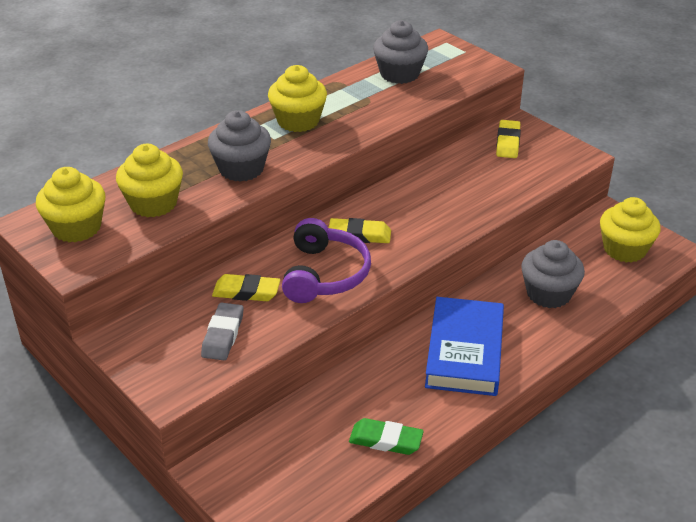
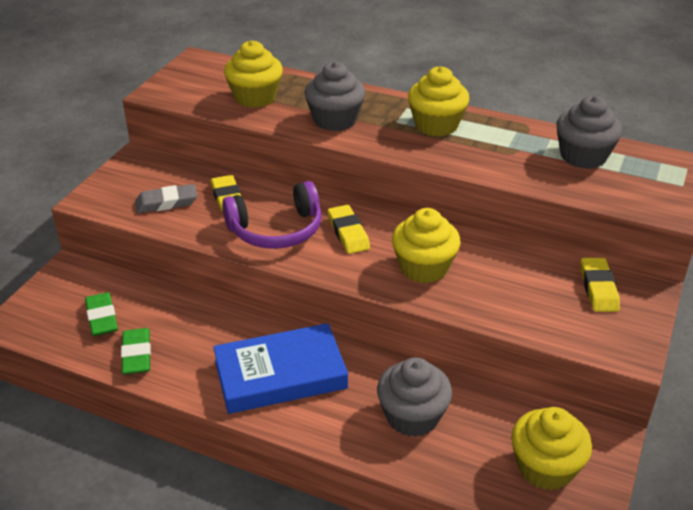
camera: 65 degrees right, 0 degrees up
yellow cupcake [36,167,105,242] -> yellow cupcake moved to [392,208,461,283]
yellow eraser [496,120,521,158] -> yellow eraser turned 75 degrees counterclockwise [581,258,620,312]
none -> green eraser [85,292,118,336]

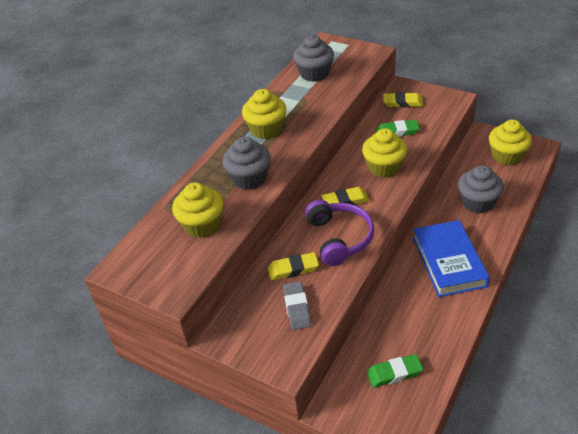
camera: 80 degrees left, 5 degrees up
green eraser [121,328,151,374] -> green eraser moved to [376,120,420,137]

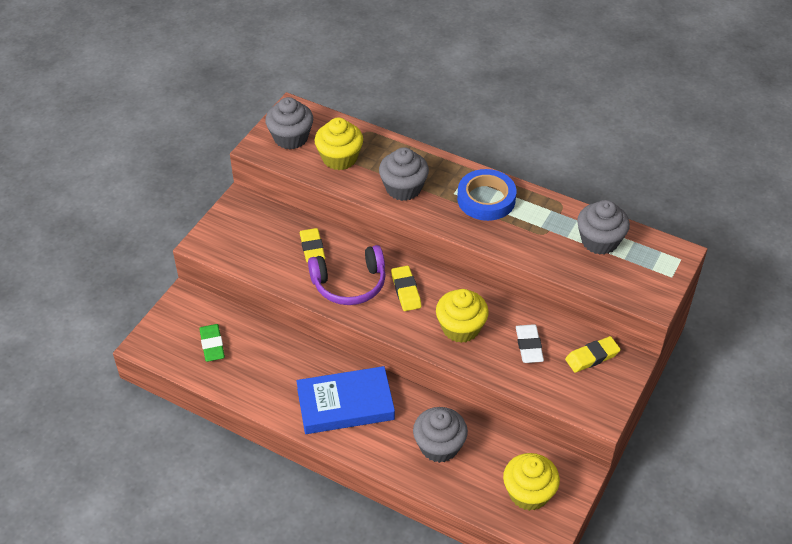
camera: 85 degrees right, 5 degrees up
yellow cupcake [242,89,286,139] -> blue tape [457,169,517,221]
grey eraser [283,281,311,330] -> none
green eraser [376,120,420,137] -> white eraser [516,324,544,363]
yellow eraser [383,92,423,107] -> yellow eraser turned 60 degrees clockwise [565,336,621,373]
none -> grey cupcake [265,97,313,150]

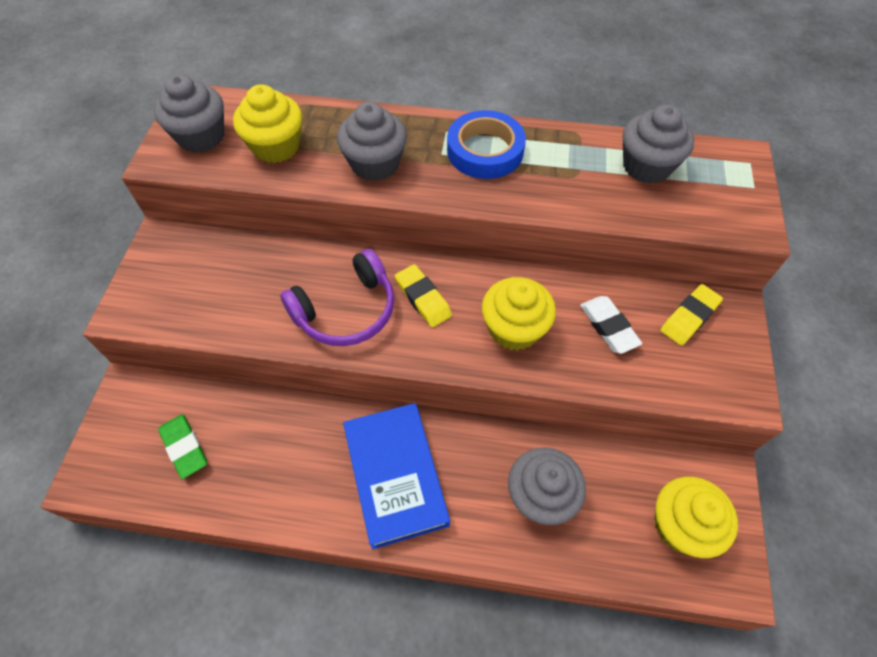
camera: 20 degrees left, 10 degrees up
blue book [296,366,395,434] -> blue book turned 75 degrees counterclockwise [343,403,450,549]
yellow eraser [299,228,325,263] -> none

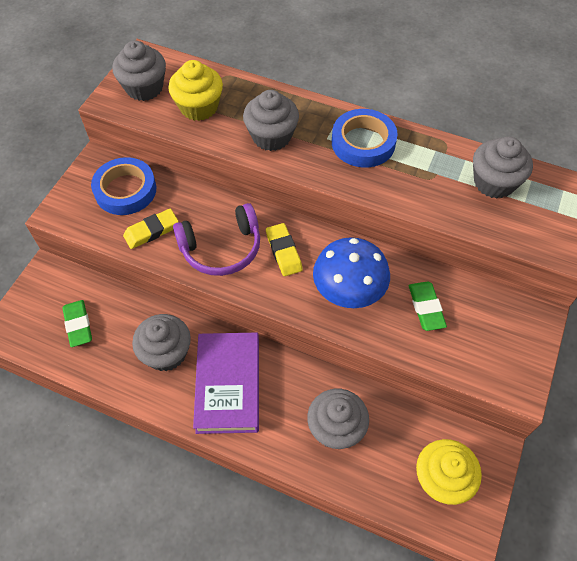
camera: 15 degrees right, 0 degrees up
blue book [343,403,450,549] -> purple book [193,332,259,434]
yellow cupcake [482,277,556,351] -> blue mushroom [313,237,390,308]
white eraser [580,296,642,354] -> green eraser [409,282,447,331]
yellow eraser [661,284,723,346] -> yellow eraser moved to [123,209,179,249]
none -> blue tape [91,157,156,215]
none -> grey cupcake [132,314,191,371]

